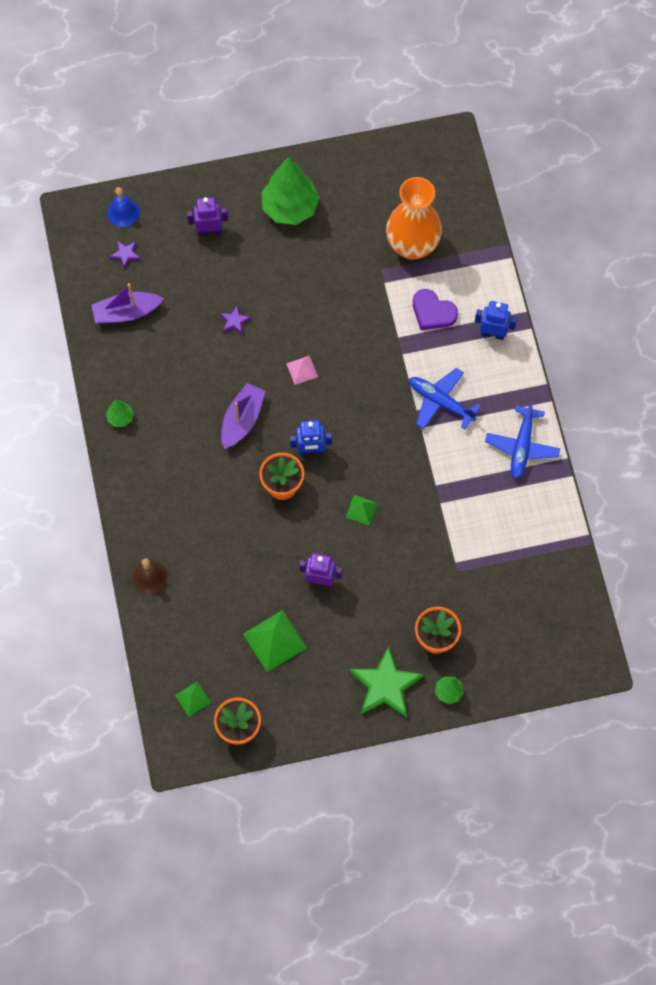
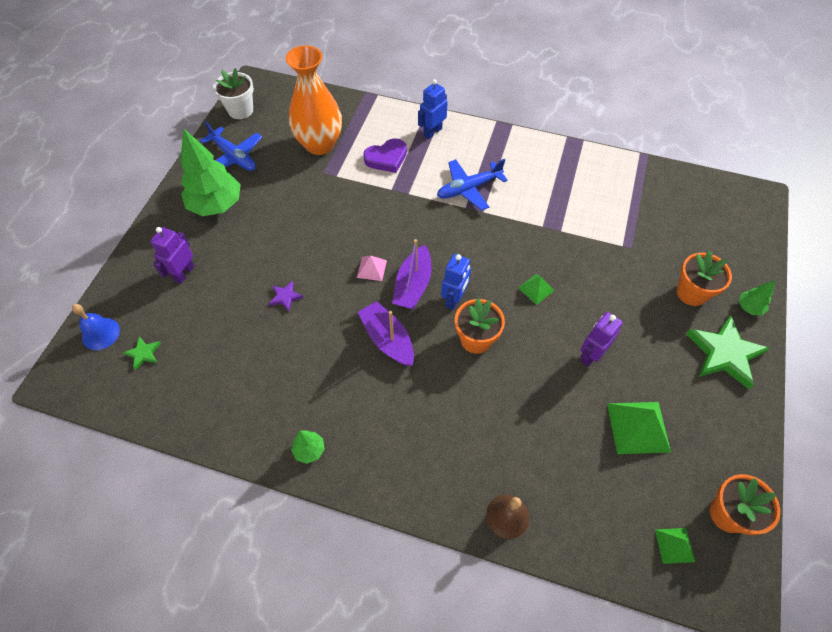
camera: 60 degrees left, 10 degrees down
purple boat [91,283,164,324] -> purple boat moved to [392,239,431,309]
purple star [109,241,141,269] -> green star [123,336,161,370]
blue plane [485,400,560,479] -> blue plane moved to [200,121,262,171]
none -> white flower pot [213,68,254,119]

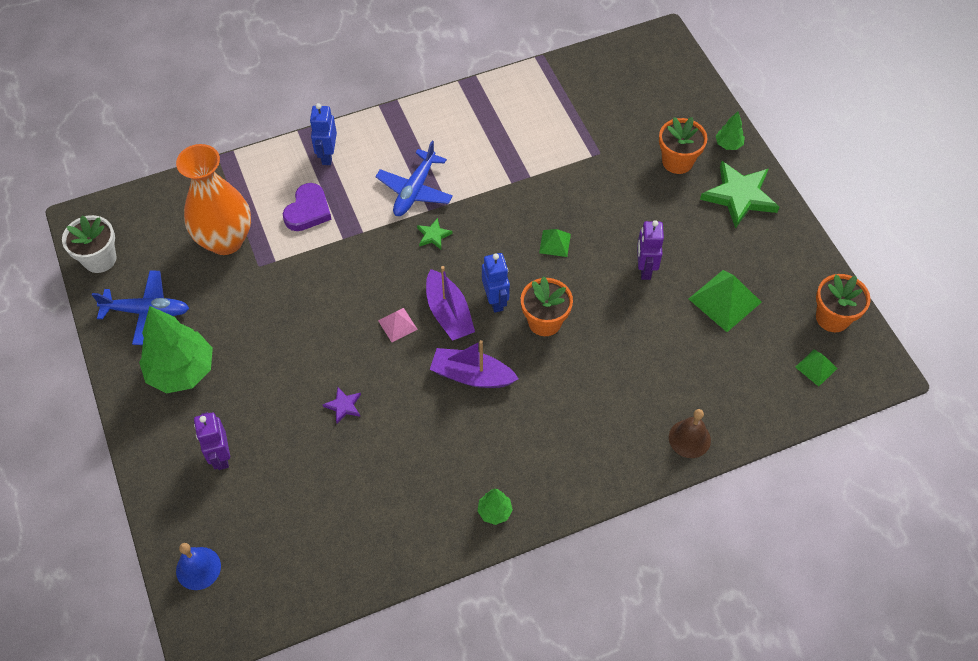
camera: 40 degrees left, 0 degrees up
green star [123,336,161,370] -> green star moved to [417,218,453,249]

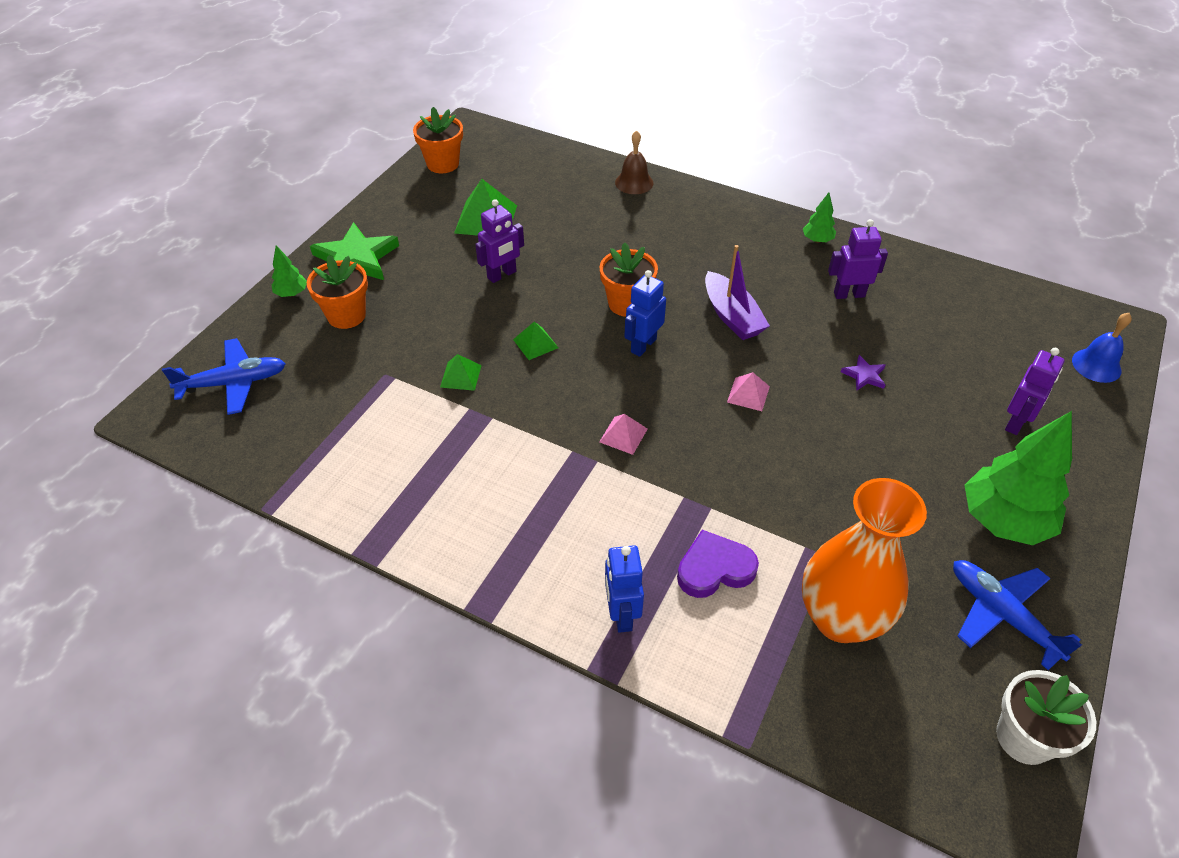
camera: 130 degrees left, 10 degrees down
blue robot [310,103,337,165] -> blue robot turned 120 degrees clockwise [605,545,644,633]
blue plane [375,141,453,216] -> blue plane moved to [162,338,286,415]
green star [417,218,453,249] -> pink pyramid [599,414,648,455]
purple boat [426,266,475,341] -> none
green pyramid [795,349,838,387] -> green pyramid moved to [440,354,482,391]
none -> purple robot [828,219,888,299]

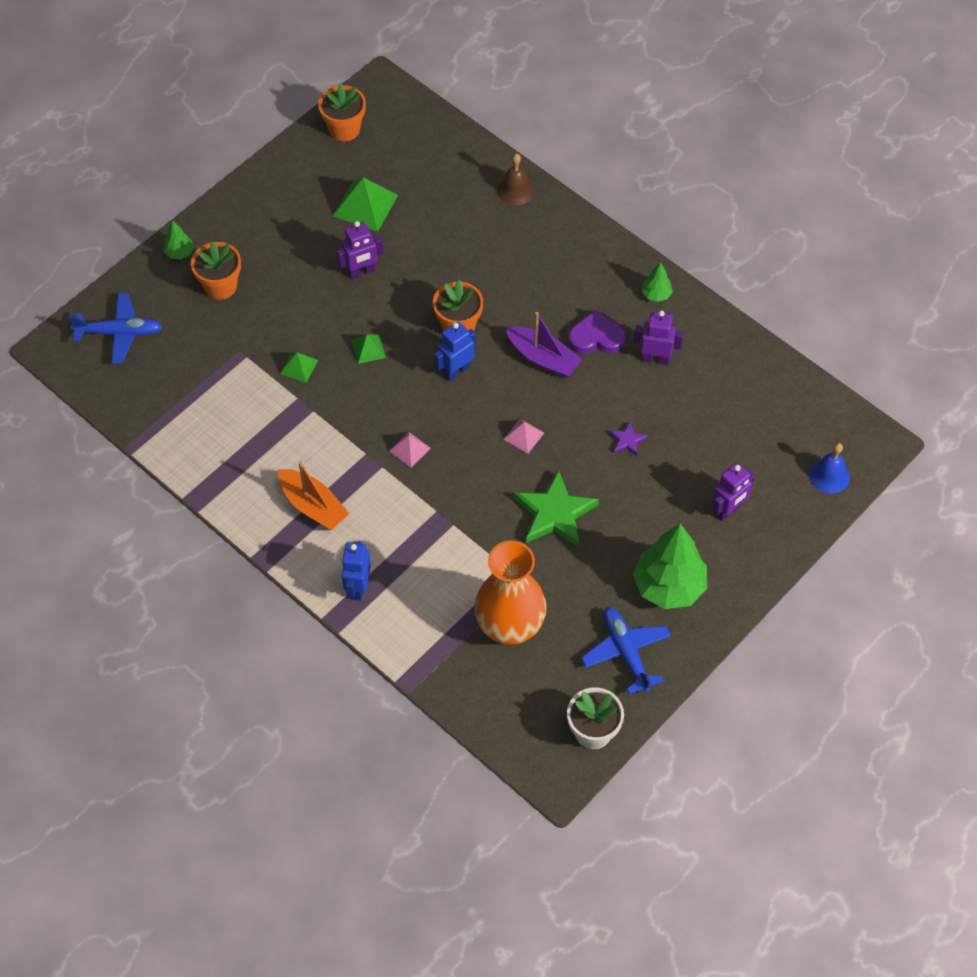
camera: 15 degrees right, 10 degrees up
green star [310,222,399,280] -> green star moved to [514,470,599,547]
purple heart [677,530,759,598] -> purple heart moved to [568,310,626,354]
purple boat [705,245,770,340] -> purple boat turned 45 degrees counterclockwise [506,312,582,378]
none -> orange boat [278,461,349,530]

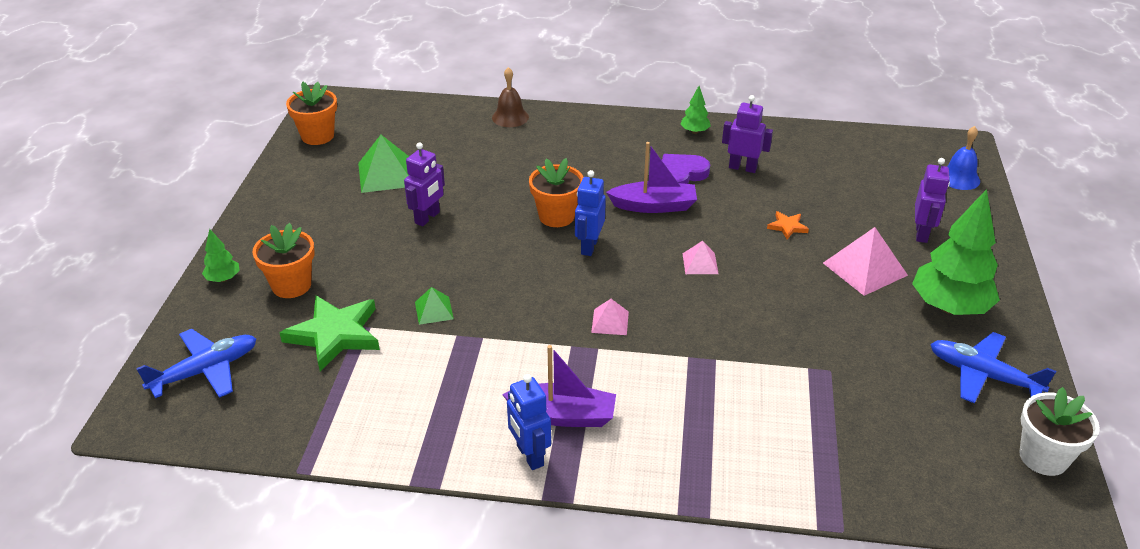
camera: 35 degrees left, 20 degrees down
orange boat [278,461,349,530] -> purple boat [502,345,616,427]
blue robot [342,541,371,600] -> blue robot moved to [507,374,551,470]
green pyramid [351,334,386,364] -> none
orange vase [474,540,547,645] -> none
green star [514,470,599,547] -> green star moved to [280,296,380,371]
purple star [609,422,648,456] -> orange star [767,211,809,240]
purple robot [634,310,683,365] -> purple robot turned 45 degrees clockwise [722,95,773,173]
none -> pink pyramid [823,227,908,296]

